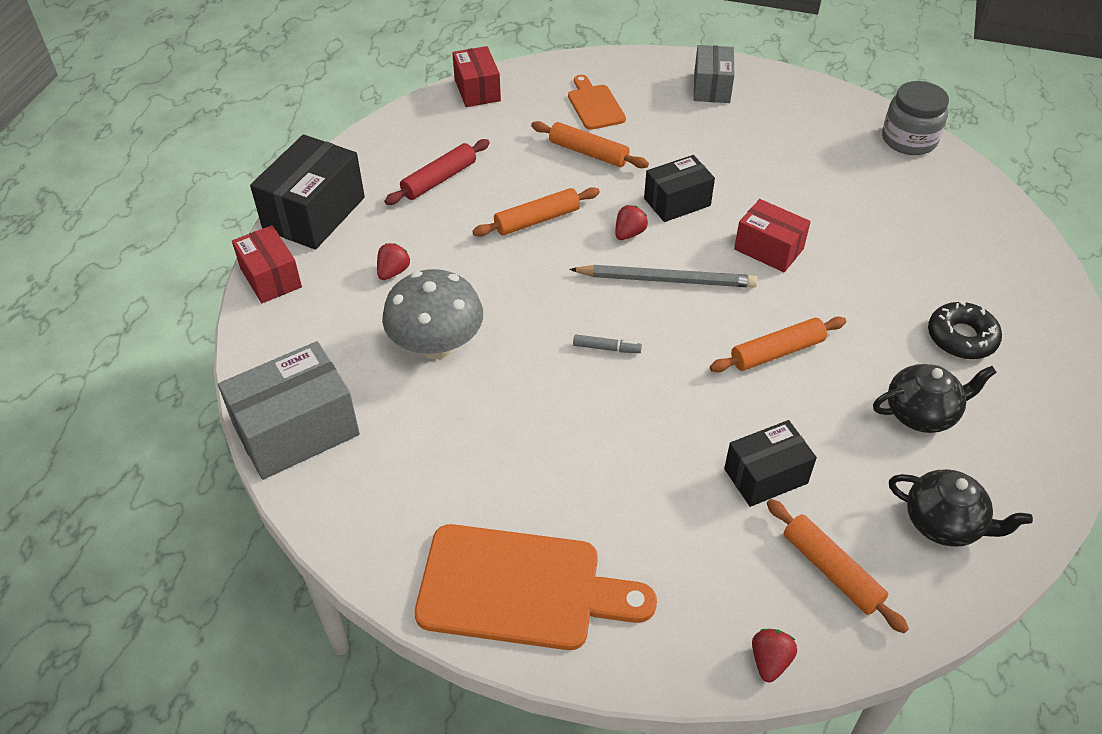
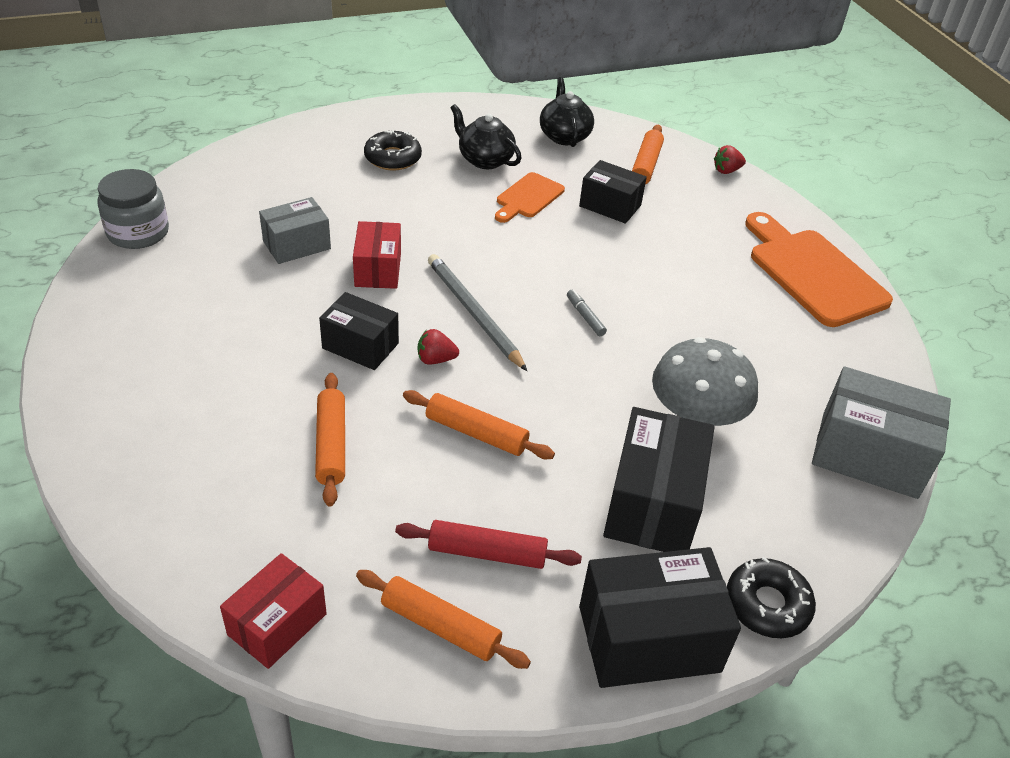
camera: 130 degrees left, 5 degrees down
red box [232,225,302,303] -> black donut [727,557,816,638]
red strawberry [377,243,410,280] -> black box [603,407,715,552]
orange cutting board [568,75,626,130] -> orange cutting board moved to [495,172,565,223]
grey box [694,45,734,103] -> grey box moved to [259,197,331,264]
orange rolling pin [710,316,846,372] -> orange rolling pin moved to [356,570,531,669]

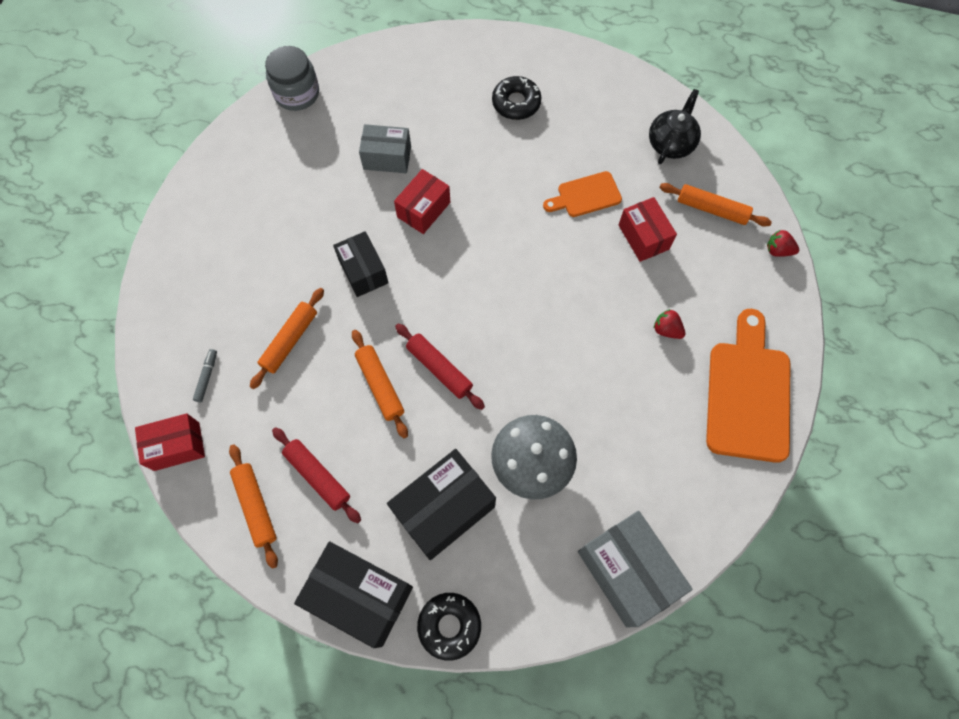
camera: 40 degrees right, 25 degrees up
red strawberry [418,329,459,364] -> red strawberry moved to [654,309,685,339]
grey pencil [428,254,527,371] -> none
black teapot [450,104,522,169] -> none
grey marker [567,290,607,336] -> grey marker moved to [193,349,217,402]
black box [579,160,647,224] -> red box [619,197,677,262]
orange rolling pin [632,125,664,184] -> orange rolling pin turned 60 degrees clockwise [659,183,772,227]
none -> red rolling pin [395,323,485,410]

